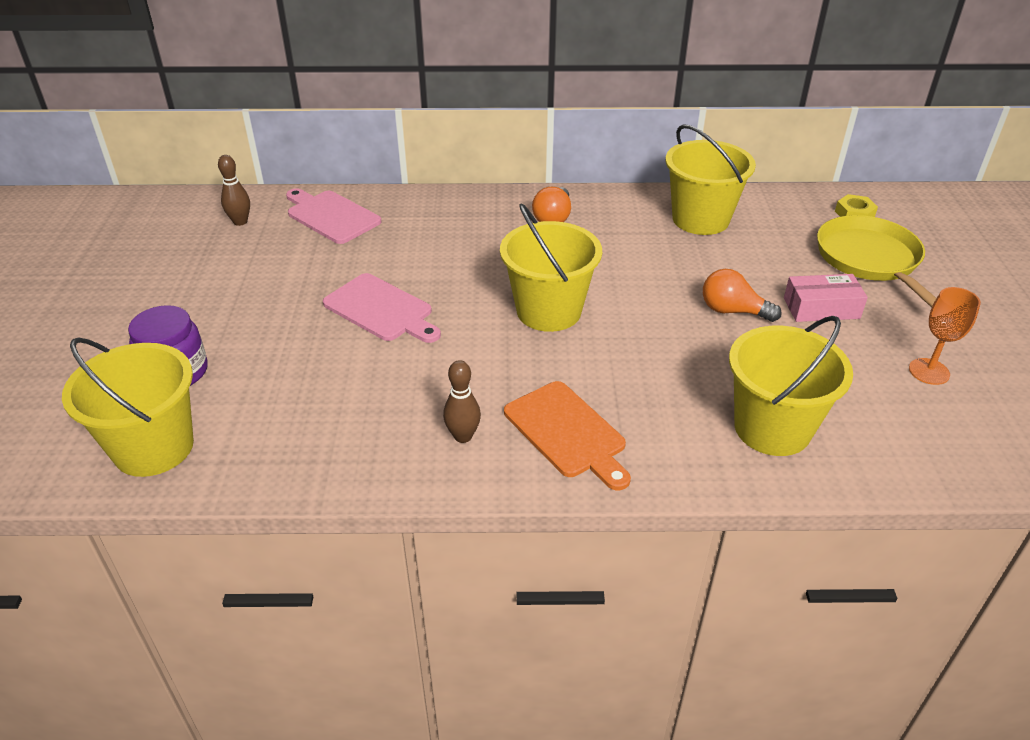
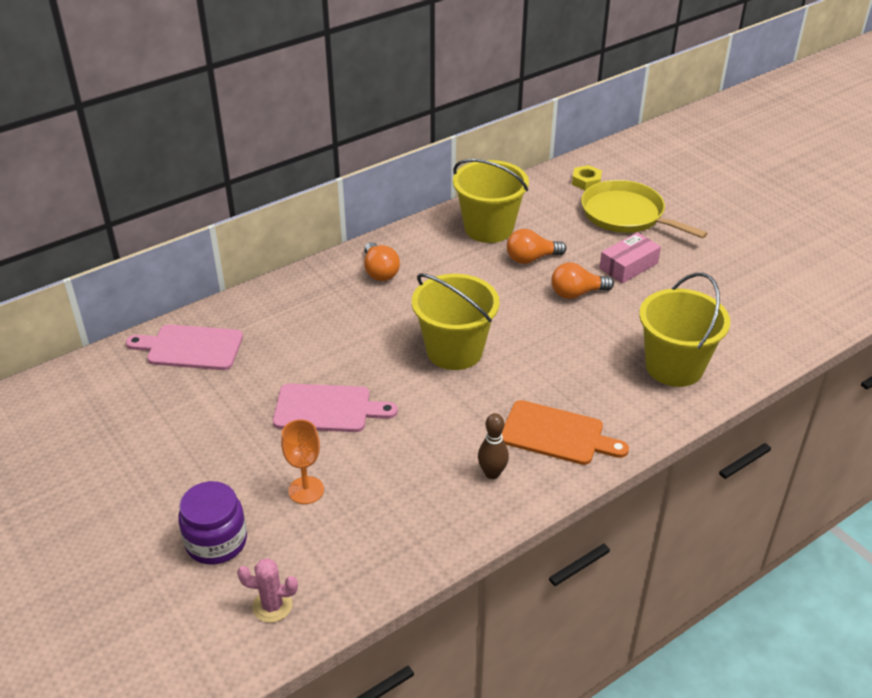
camera: 35 degrees left, 0 degrees up
yellow bucket [62,337,194,477] -> pink cactus [237,558,298,623]
brown bowling pin [218,155,250,226] -> none
orange goblet [909,287,981,385] -> orange goblet moved to [281,419,324,504]
none -> orange light bulb [507,229,566,264]

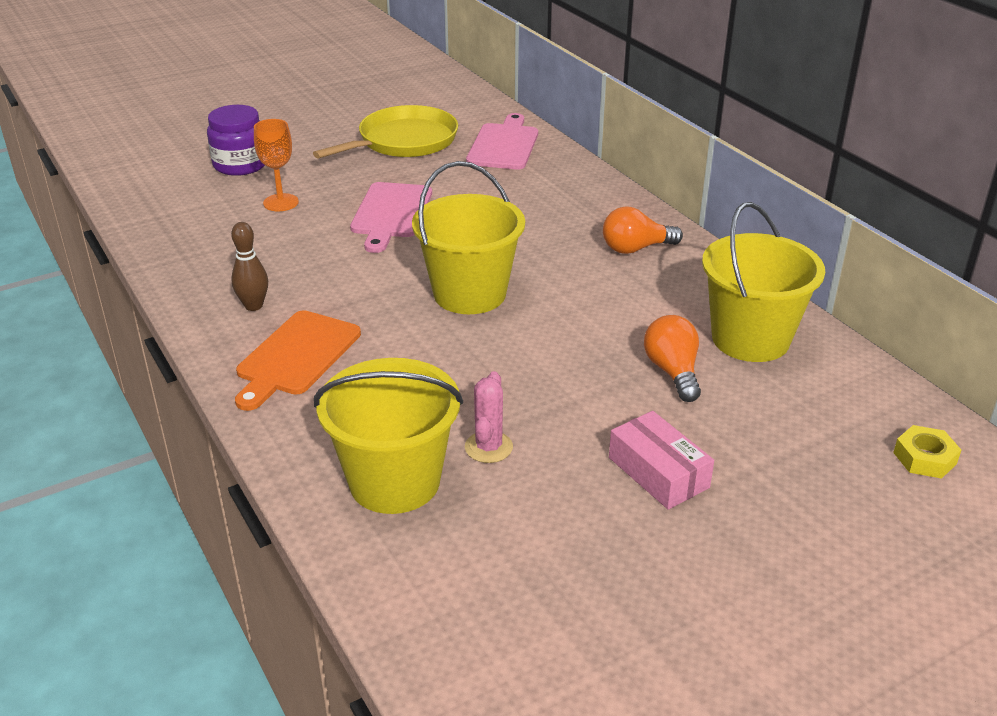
camera: 95 degrees right, 5 degrees down
pink cactus [237,558,298,623] -> pink cactus moved to [465,371,513,463]
orange light bulb [551,262,614,299] -> none
yellow pan [581,180,708,238] -> yellow pan moved to [313,105,458,159]

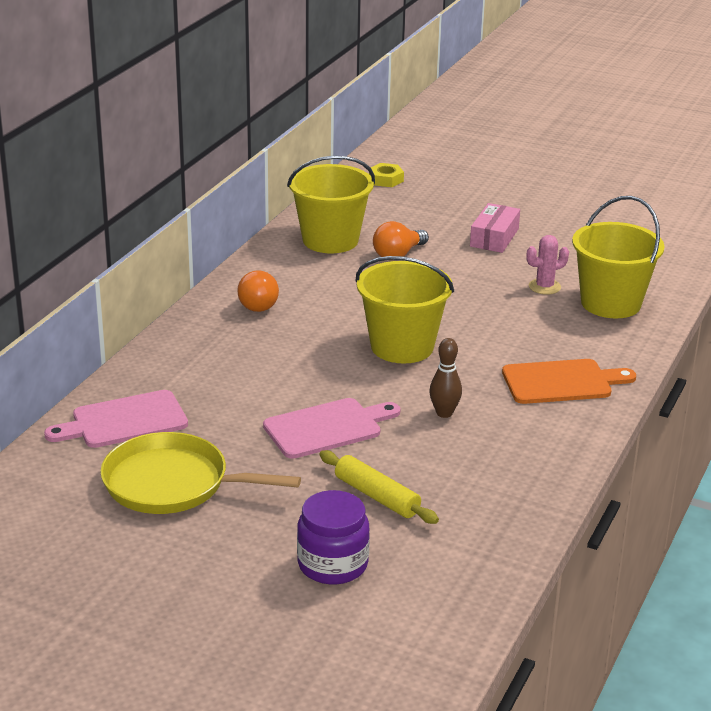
camera: 125 degrees left, 5 degrees down
brown bowling pin [231,222,268,311] -> brown bowling pin moved to [429,338,462,418]
orange goblet [254,119,299,211] -> yellow rolling pin [319,450,439,524]
orange light bulb [603,206,683,254] -> orange light bulb turned 45 degrees clockwise [237,270,279,312]

